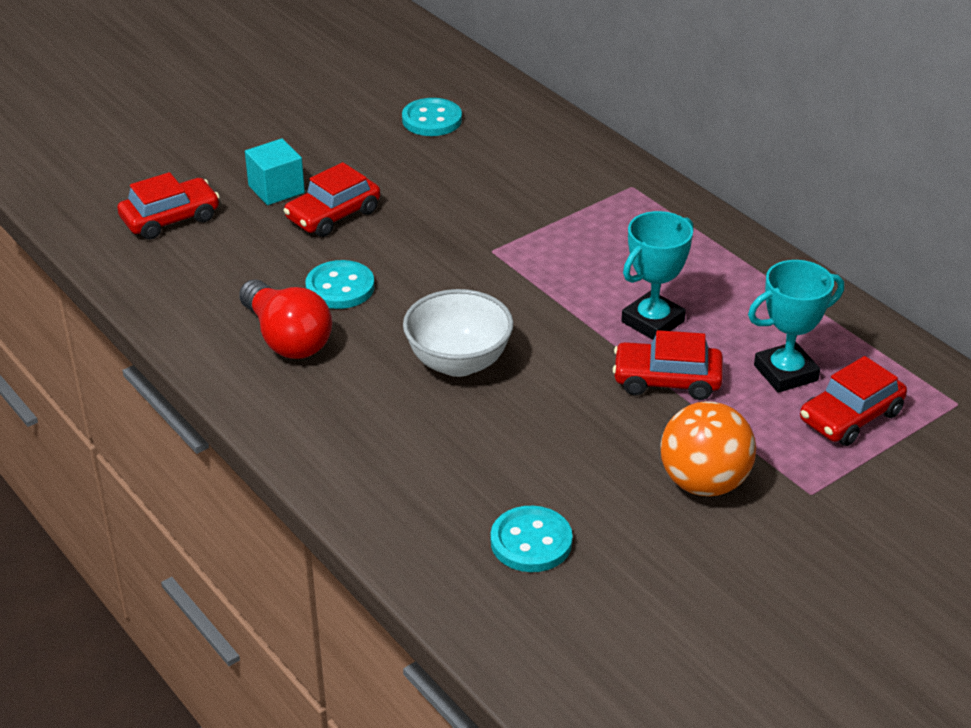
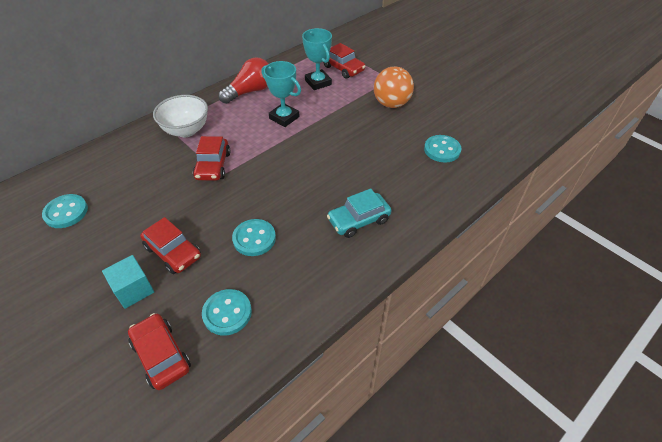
camera: 95 degrees left, 10 degrees up
red light bulb [239,279,332,359] -> red light bulb moved to [218,57,269,104]
white bowl [403,289,513,377] -> white bowl moved to [153,95,208,137]
red car [612,330,723,400] -> red car moved to [193,136,231,181]
none -> turquoise button [202,289,252,336]
none -> turquoise car [327,188,391,238]

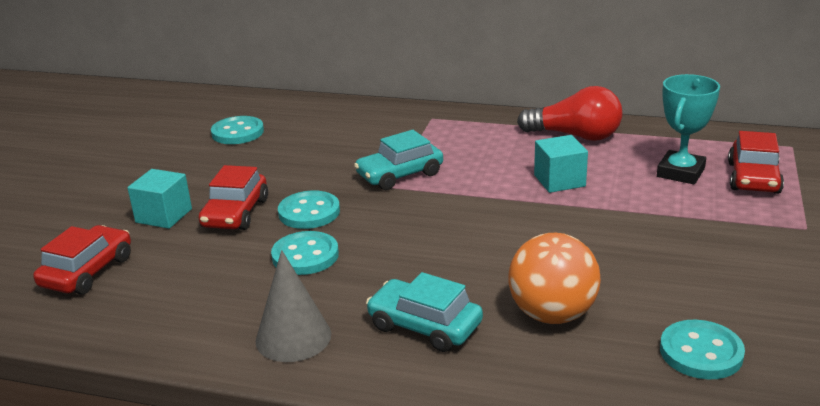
camera: 60 degrees right, 20 degrees down
white bowl [153,95,208,137] -> none
red car [193,136,231,181] -> turquoise car [354,130,443,190]
turquoise button [202,289,252,336] -> turquoise button moved to [278,190,340,229]
turquoise trophy [262,61,301,127] -> turquoise cube [534,135,588,193]
orange ball [374,67,414,108] -> orange ball moved to [508,233,601,324]
none -> grey cone [256,250,331,362]

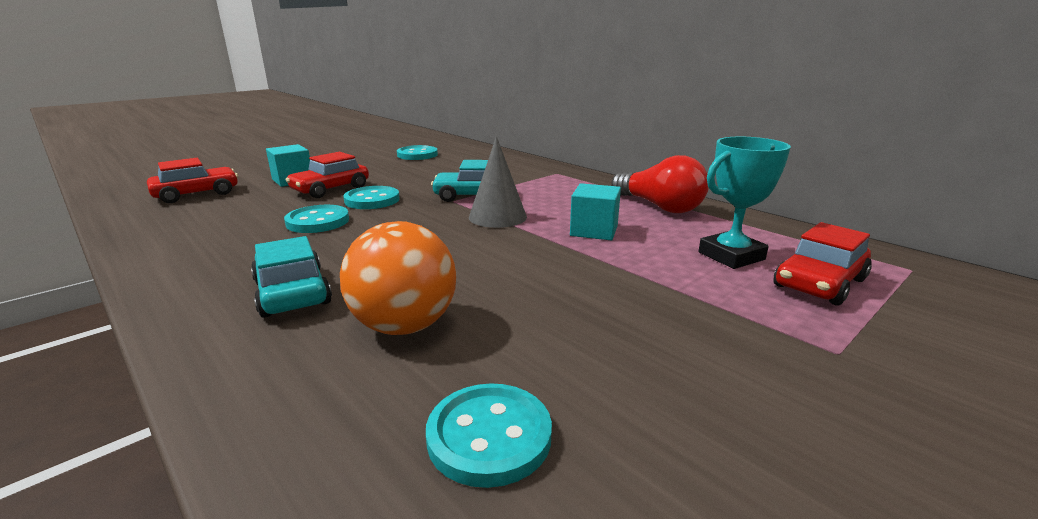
camera: 30 degrees right, 5 degrees down
grey cone [256,250,331,362] -> grey cone moved to [469,136,527,228]

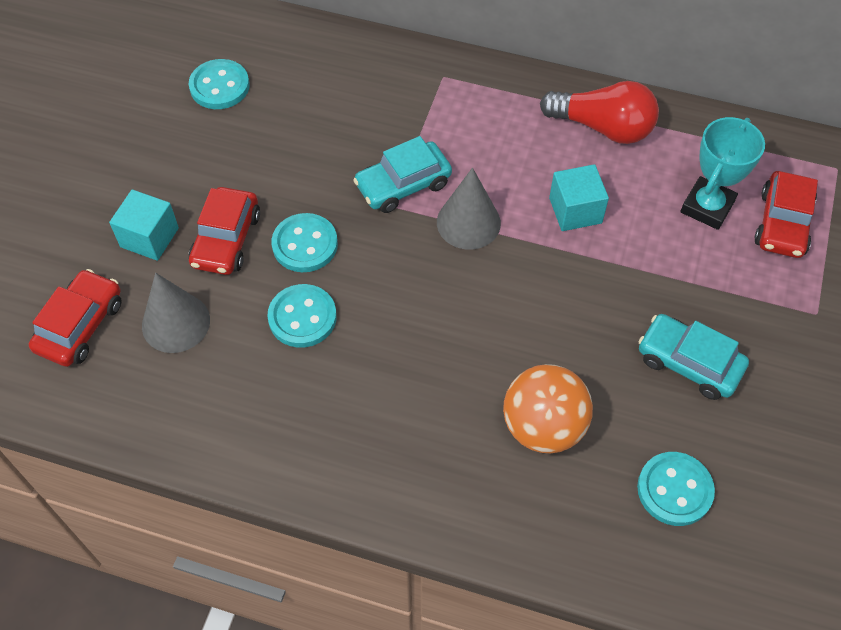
camera: 30 degrees left, 35 degrees up
turquoise car [251,236,332,318] -> turquoise car moved to [639,314,749,400]
none -> grey cone [142,273,210,353]

